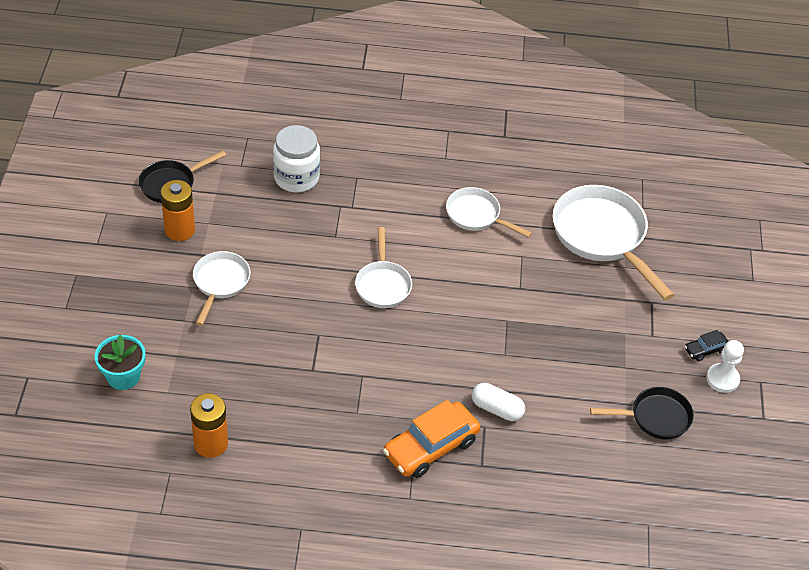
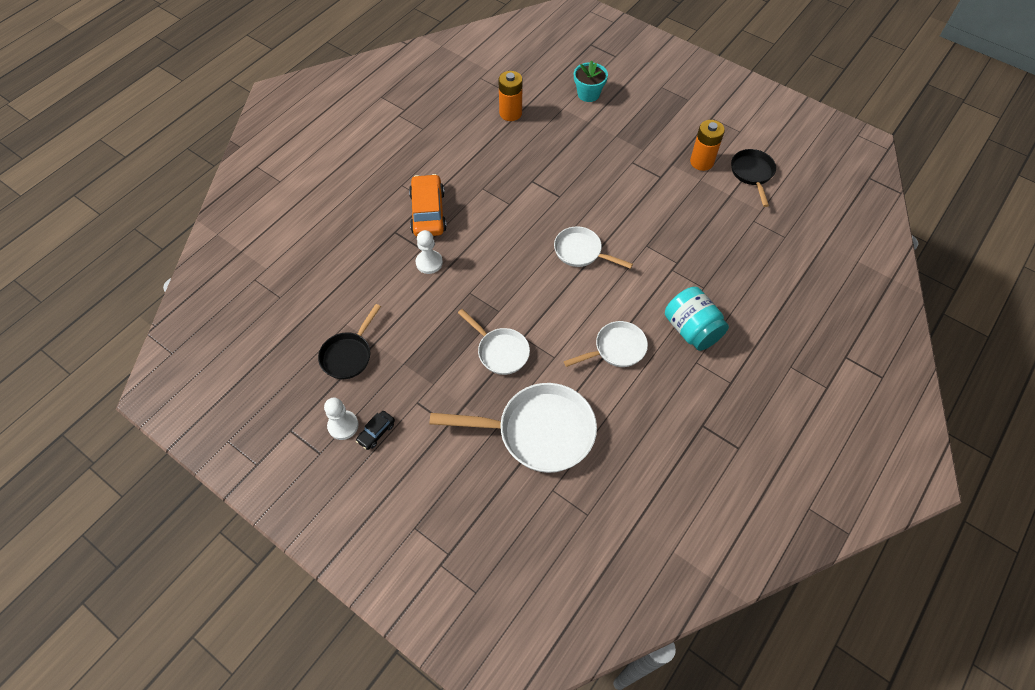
camera: 125 degrees right, 10 degrees up
white pan [193,251,251,326] -> white pan moved to [458,309,530,375]
white jar [273,125,320,192] -> none
white capsule [472,383,525,421] -> white pawn [416,230,443,274]
black car [685,330,728,362] -> black car turned 150 degrees counterclockwise [356,411,395,450]
none -> turquoise jar [665,287,729,351]

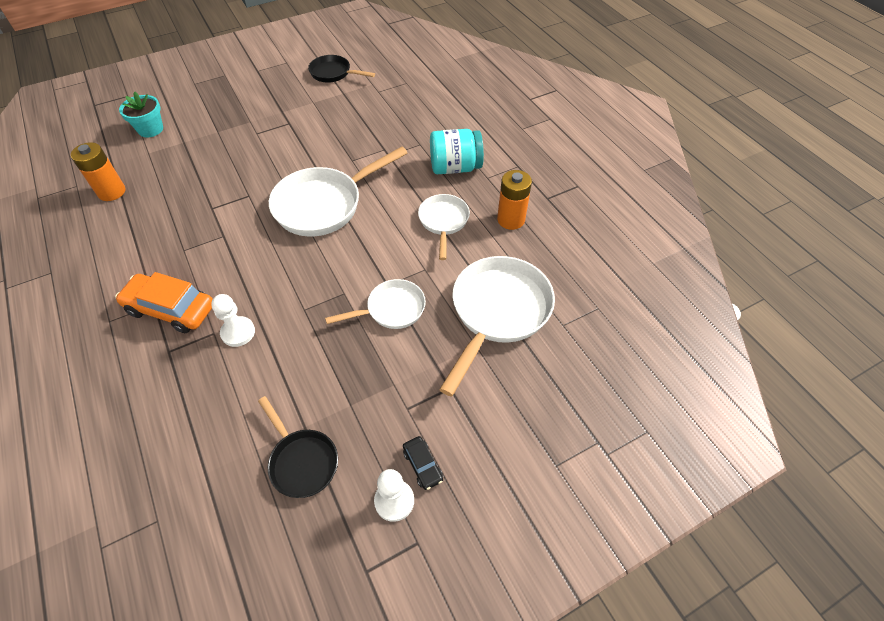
camera: 65 degrees left, 5 degrees down
white pan [554,226,633,269] -> white pan [269,146,407,237], size x1.74
orange battery [690,120,725,171] -> orange battery moved to [497,170,532,230]

